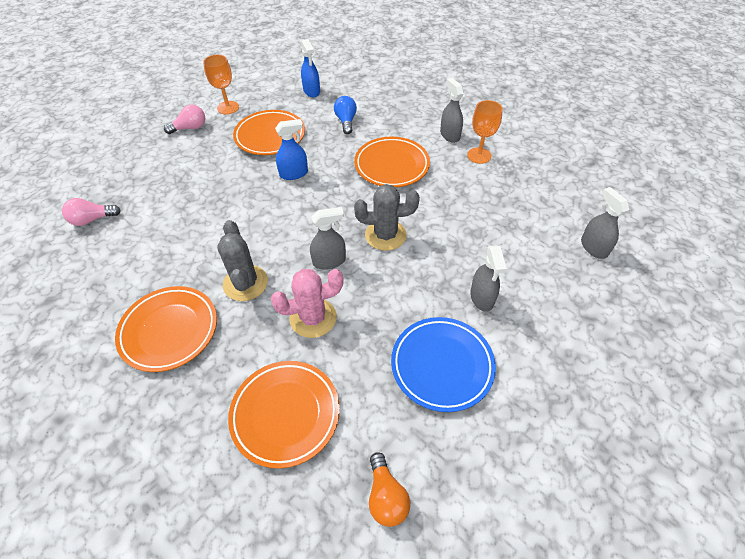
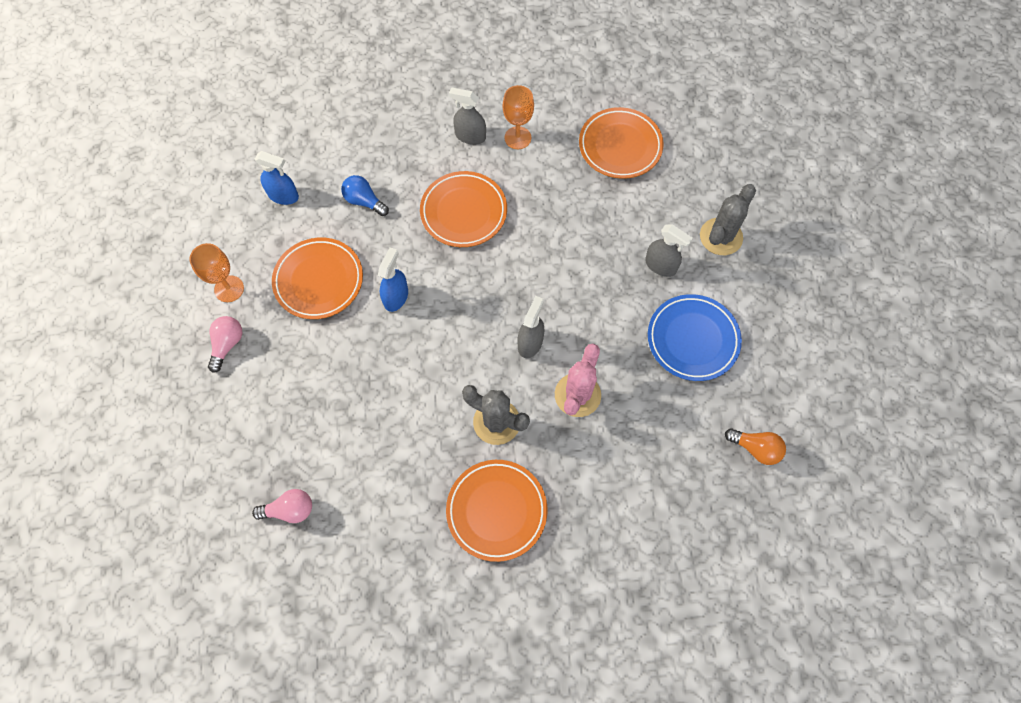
camera: 50 degrees left, 15 degrees up
pink light bulb [62,198,121,226] -> pink light bulb turned 120 degrees counterclockwise [252,489,312,523]
orange plate [228,361,340,469] -> orange plate moved to [579,107,664,179]
grey cactus [354,184,420,251] -> grey cactus moved to [700,184,756,255]
grey spray bottle [581,187,629,259] -> none

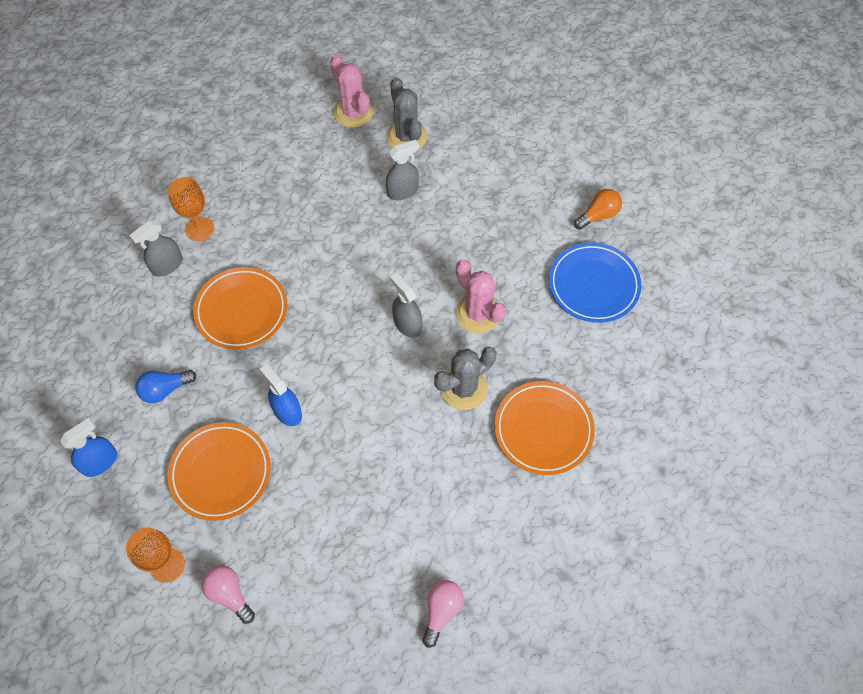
camera: 60 degrees left, 5 degrees down
orange plate [579,107,664,179] -> none
blue plate [648,294,742,381] -> blue plate moved to [549,242,641,323]
none -> pink cactus [330,55,374,128]

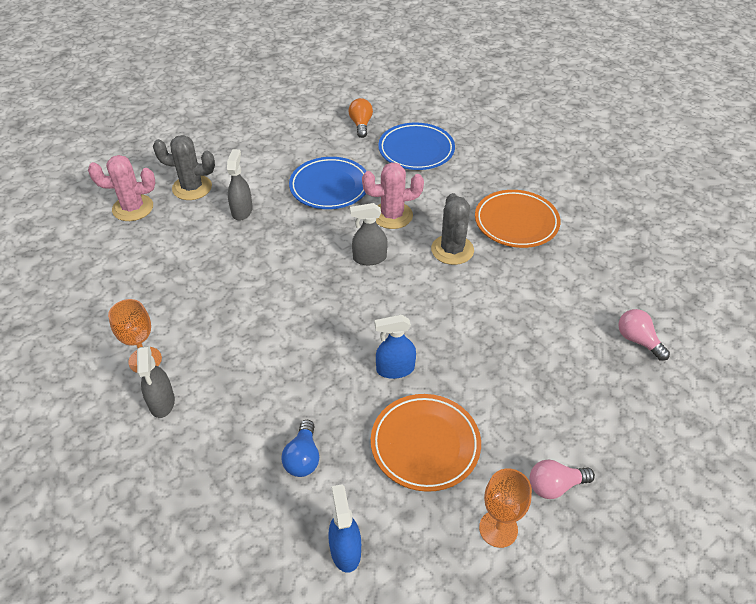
camera: 60 degrees left, 15 degrees down
orange plate [193,267,288,350] -> none
none -> blue plate [289,157,366,209]

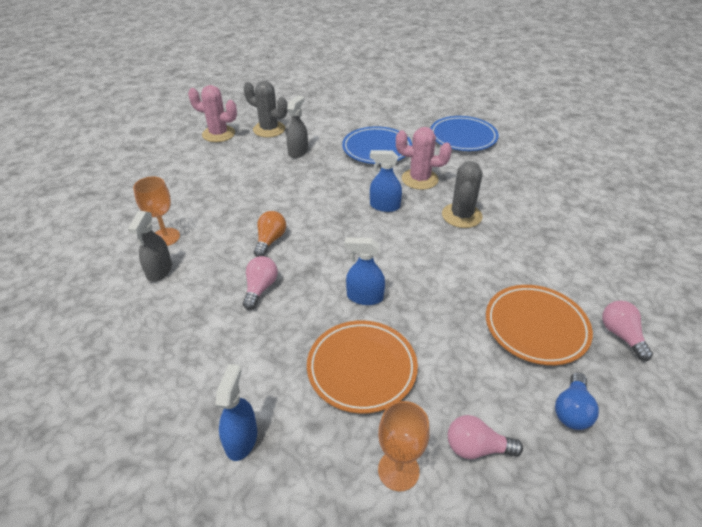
camera: 20 degrees right, 5 degrees down
blue light bulb [281,420,319,477] -> blue light bulb moved to [555,372,599,430]
orange light bulb [349,98,373,138] -> orange light bulb moved to [254,211,286,257]
grey spray bottle [350,203,388,265] -> blue spray bottle [370,150,402,212]
orange plate [475,190,561,248] -> orange plate moved to [486,285,593,365]
none -> pink light bulb [243,256,278,310]

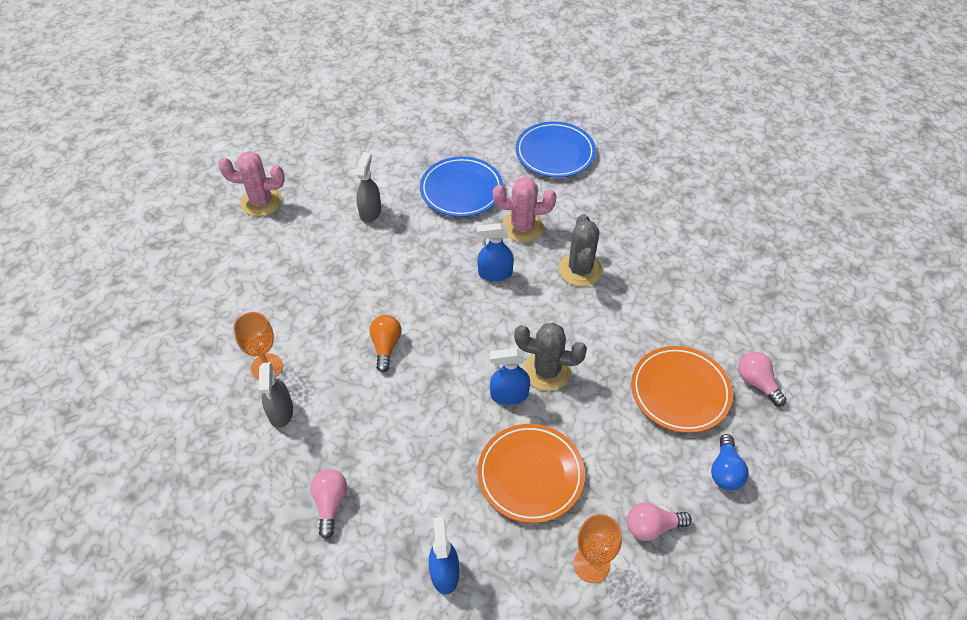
camera: 15 degrees left, 10 degrees up
pink light bulb [243,256,278,310] -> pink light bulb moved to [310,469,347,539]
grey cactus [244,81,288,138] -> grey cactus moved to [514,322,587,391]

